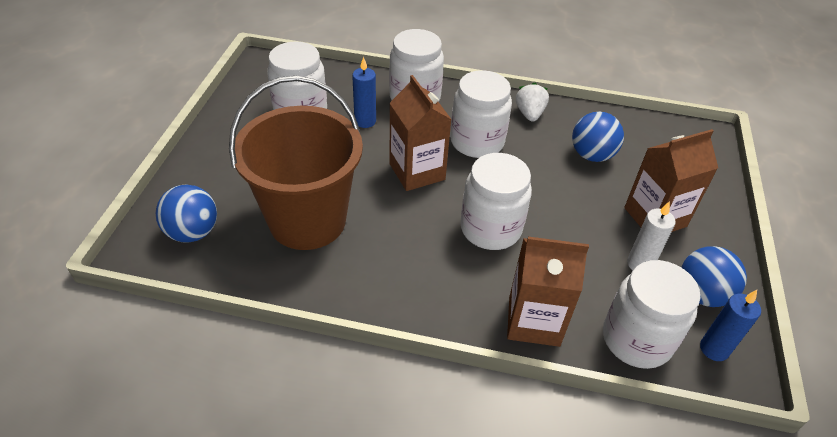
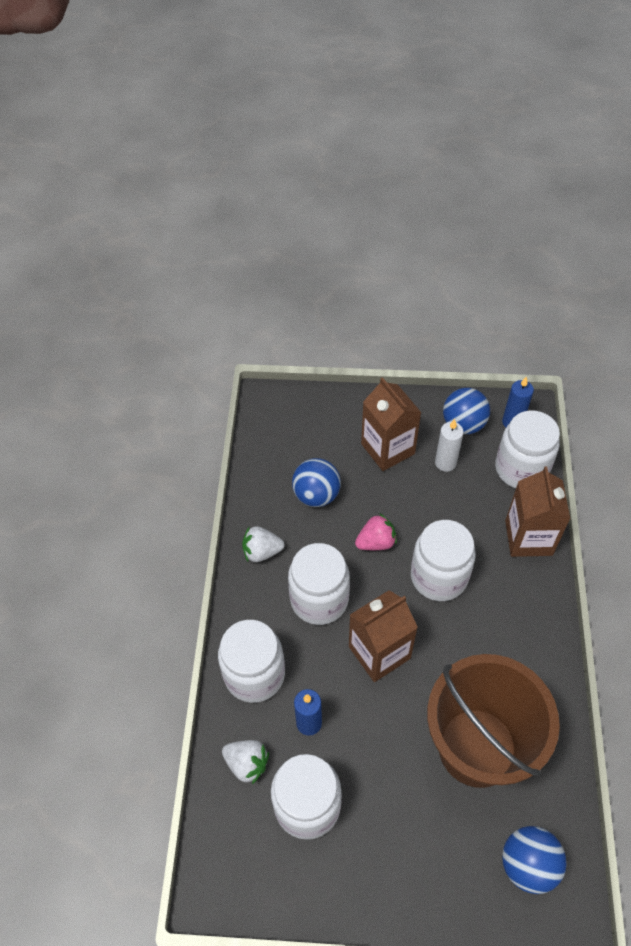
camera: 95 degrees left, 10 degrees up
none -> white strawberry [222,740,269,784]
none -> pink strawberry [355,513,397,550]

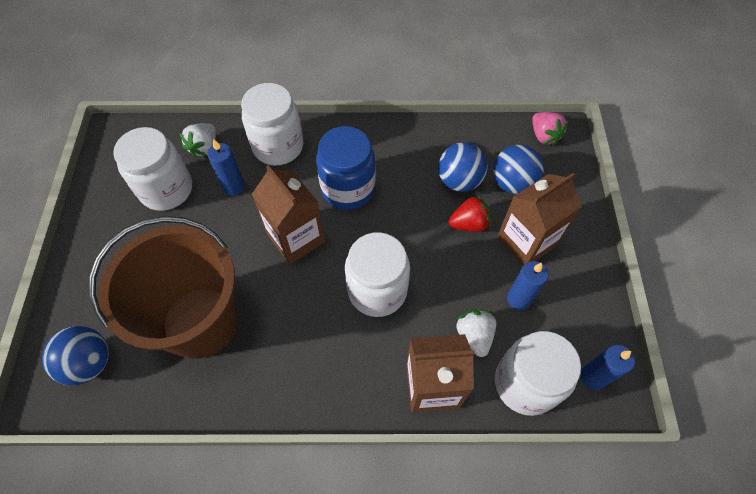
camera: 85 degrees right, 5 degrees up
white strawberry [242,526,285,562] -> white strawberry moved to [456,309,496,357]
white jar [288,543,350,625] -> blue jar [316,126,376,210]
pink strawberry [355,513,397,550] -> pink strawberry moved to [532,112,569,146]
white candle [435,419,464,472] -> blue candle [507,261,548,310]
blue ball [443,388,490,434] -> blue ball moved to [493,145,544,194]
none -> red strawberry [449,195,491,232]

